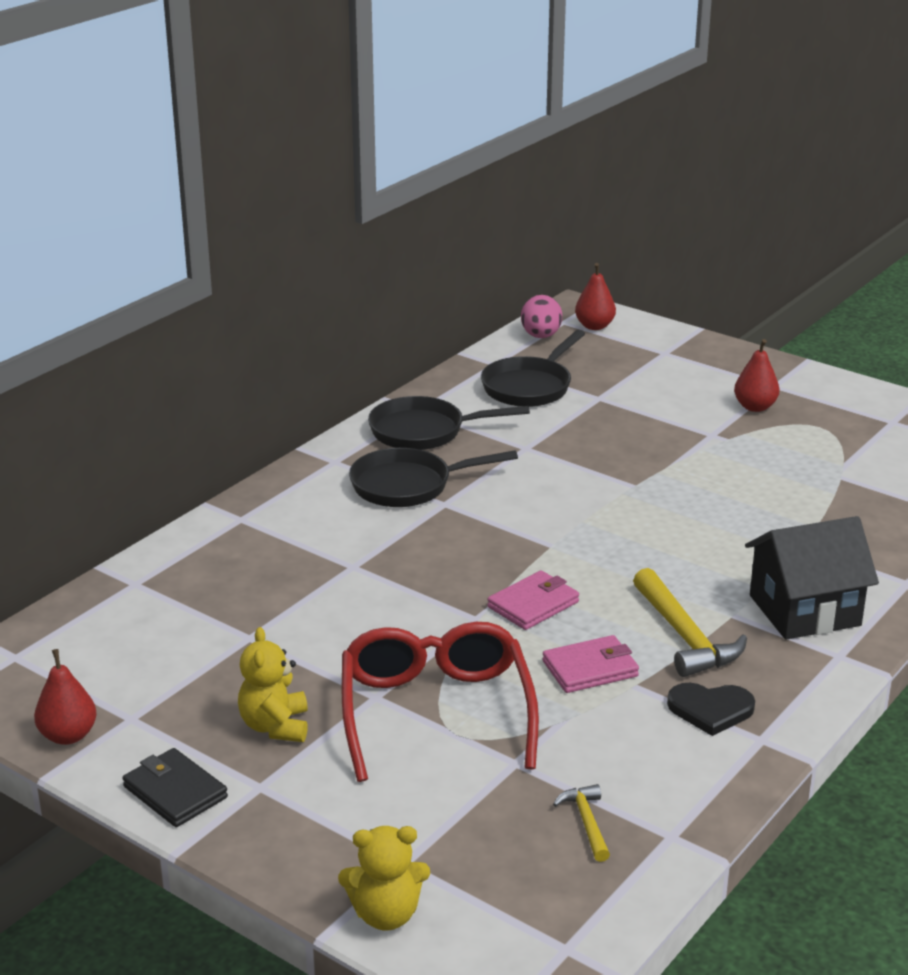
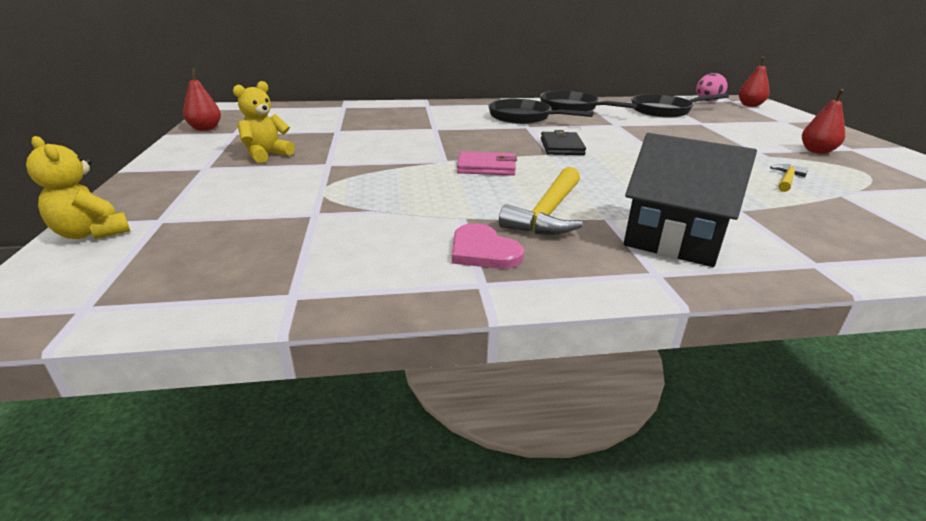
camera: 45 degrees right, 0 degrees up
black wallet [122,748,228,827] -> black wallet moved to [541,130,586,155]
red glasses [342,622,539,782] -> none
pink wallet [542,635,639,693] -> none
yellow hammer [553,784,610,862] -> yellow hammer moved to [770,164,808,192]
black heart [667,683,755,736] -> pink heart [452,223,524,269]

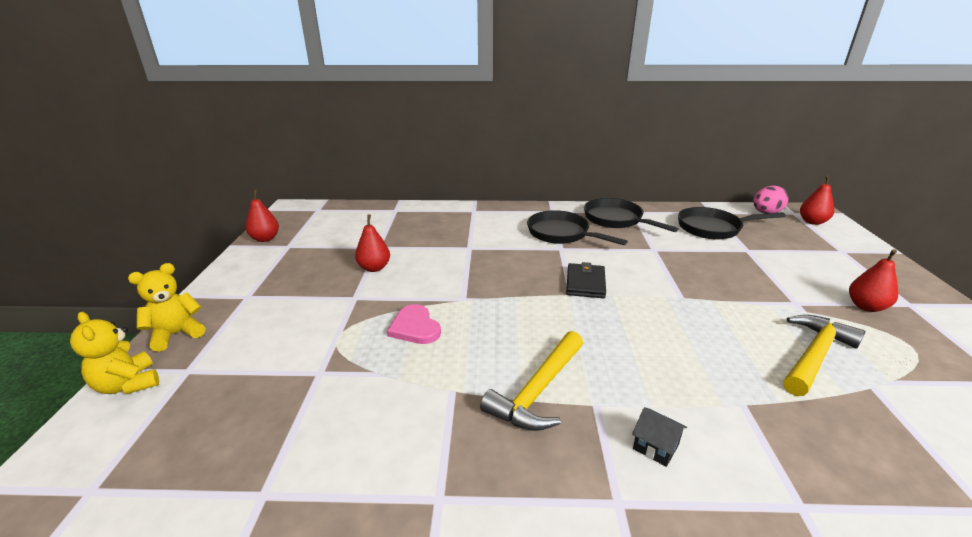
camera: 10 degrees right, 0 degrees up
yellow teddy bear [233,81,295,163] -> yellow teddy bear moved to [128,263,205,352]
pink heart [452,223,524,269] -> pink heart moved to [387,304,441,344]
pink wallet [457,151,517,176] -> none
black house [624,133,757,267] -> black house [632,407,687,467], size x0.41
yellow hammer [770,164,808,192] -> yellow hammer [783,315,866,396], size x1.88
none -> red pear [355,214,390,272]

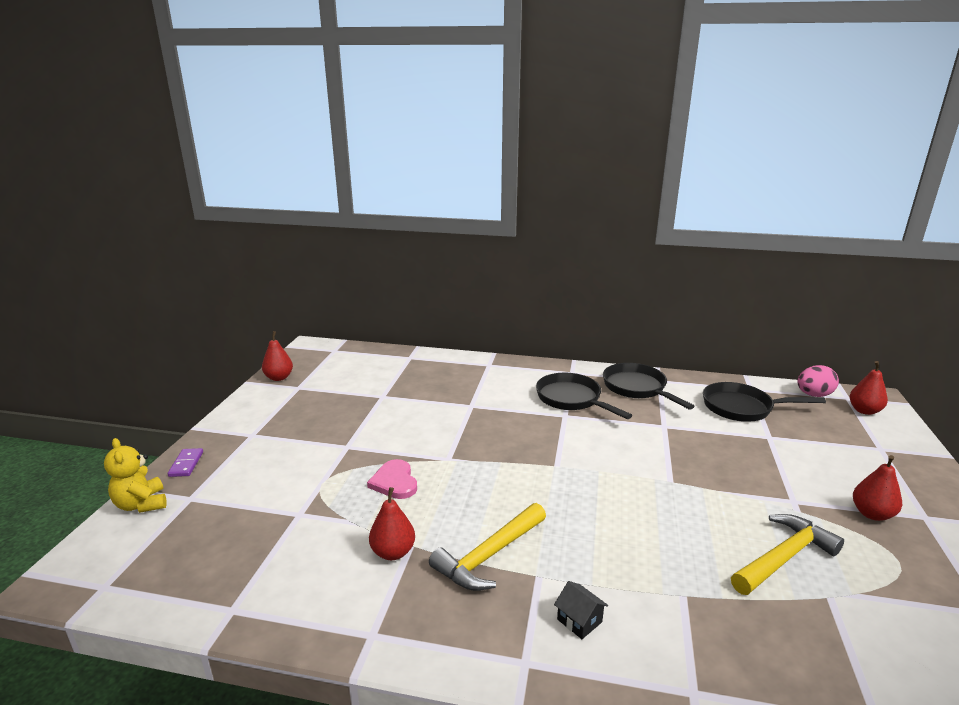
camera: 10 degrees right, 5 degrees down
yellow teddy bear [128,263,205,352] -> purple domino [168,448,203,477]
red pear [355,214,390,272] -> red pear moved to [369,487,415,560]
black wallet [566,262,606,298] -> none

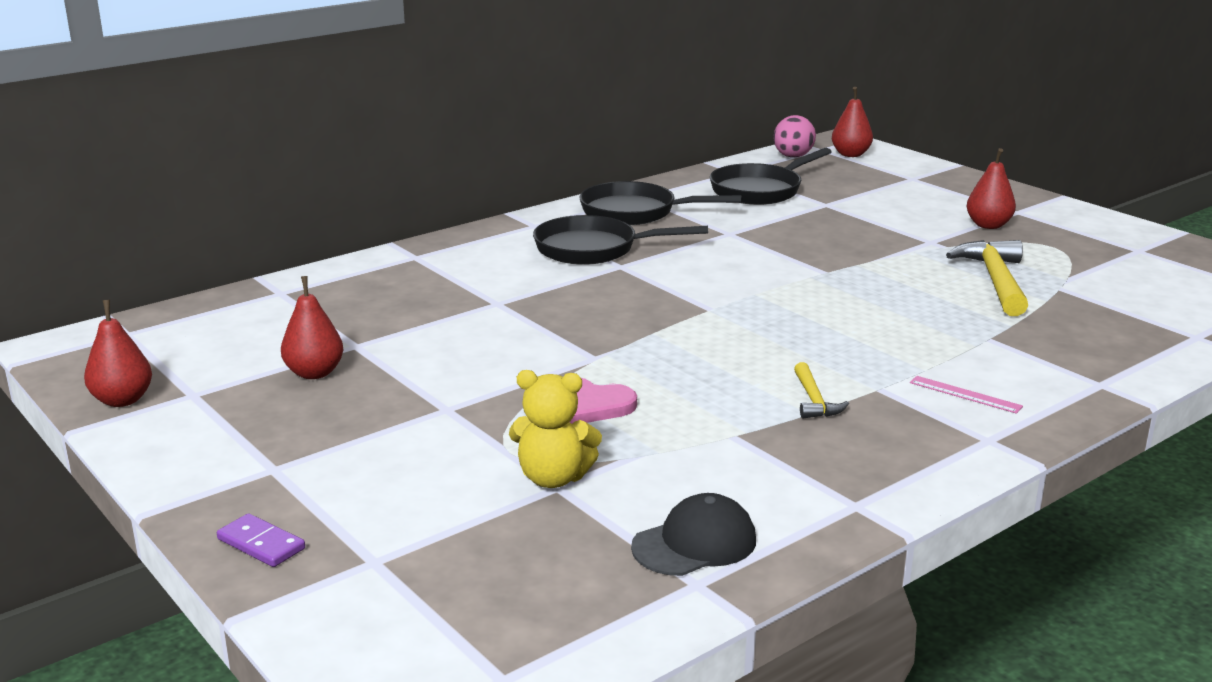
camera: 50 degrees left, 0 degrees up
yellow teddy bear [104,438,167,513] -> yellow teddy bear moved to [509,370,602,488]
red pear [369,487,415,560] -> red pear moved to [281,276,343,379]
yellow hammer [429,503,546,591] -> yellow hammer [794,362,849,418], size x0.53
black house [554,581,608,639] -> pink ruler [910,376,1023,414]
none -> black cap [631,493,756,576]

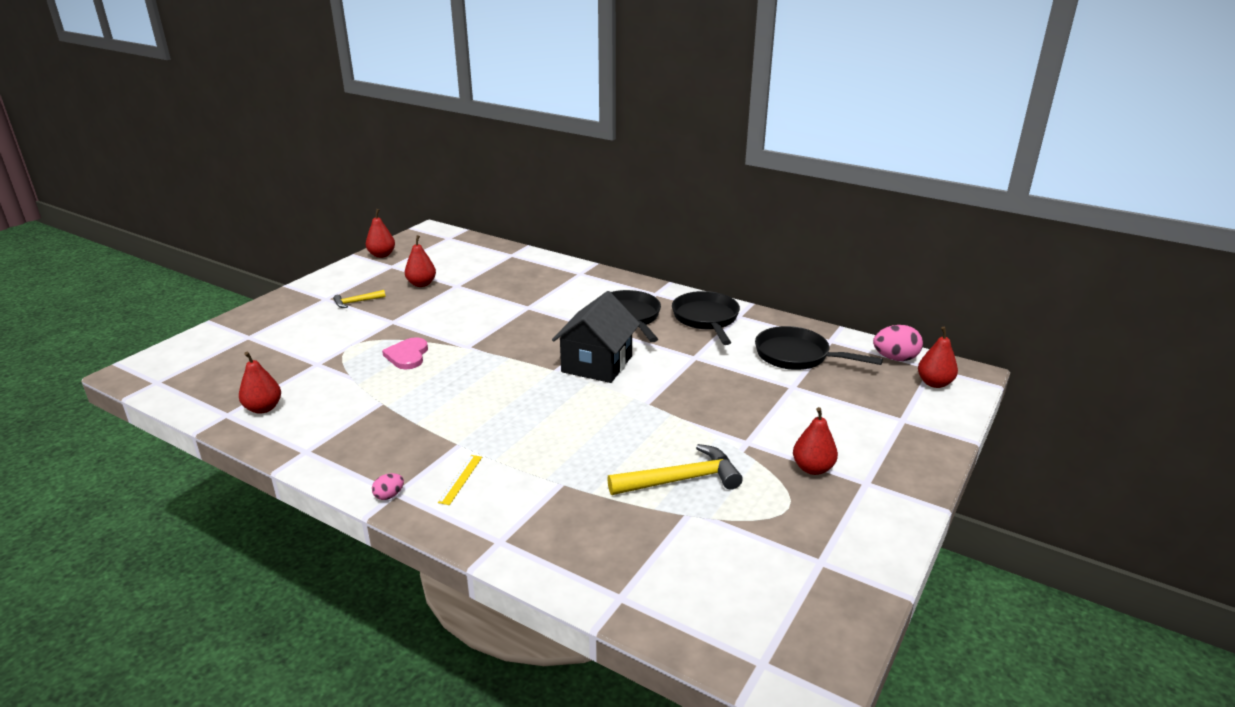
camera: 70 degrees right, 5 degrees up
purple domino [217,513,305,567] -> none
yellow teddy bear [509,370,602,488] -> none
black cap [631,493,756,576] -> red pear [239,352,281,414]
yellow hammer [794,362,849,418] -> yellow hammer moved to [333,290,386,308]
pink ruler [910,376,1023,414] -> yellow ruler [438,455,482,505]
none -> pink egg [372,473,404,500]
none -> black house [552,291,640,383]

